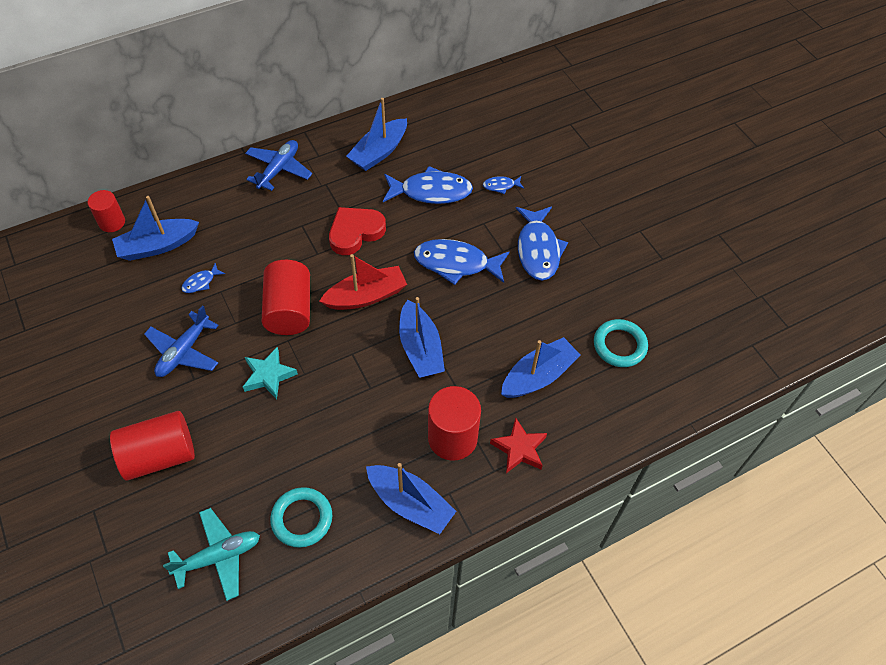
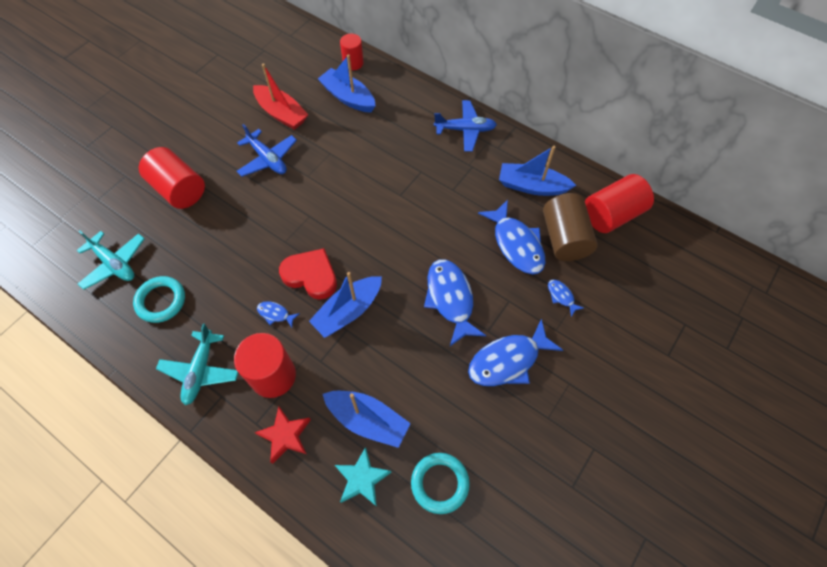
camera: 65 degrees right, 5 degrees up
blue plane [144,305,219,377] -> blue plane turned 135 degrees counterclockwise [237,124,297,177]
blue fish [181,263,225,293] -> blue fish moved to [257,301,300,328]
turquoise star [243,347,298,399] -> turquoise star moved to [335,447,392,507]
red cylinder [261,260,310,335] -> red cylinder moved to [585,174,654,233]
red boat [319,254,407,310] -> red boat moved to [253,63,309,130]
red heart [329,207,386,255] -> red heart moved to [279,248,337,300]
blue boat [366,463,456,534] -> turquoise plane [156,324,238,405]
none -> brown cylinder [543,193,598,261]

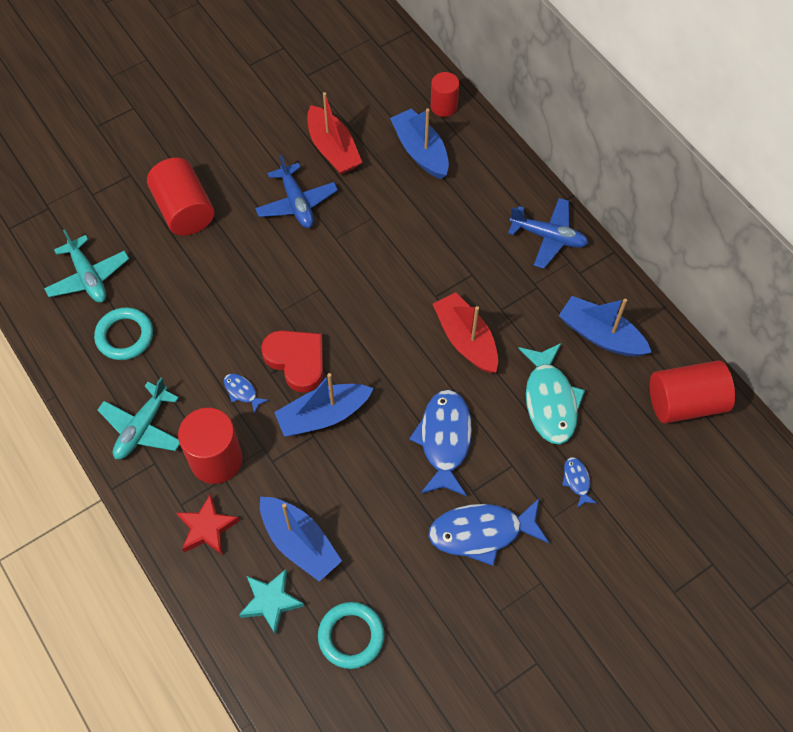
camera: 20 degrees right, 0 degrees up
blue fish [478,200,545,274] -> turquoise fish [518,343,585,444]
brown cylinder [543,193,598,261] -> none
none -> red boat [433,292,498,373]

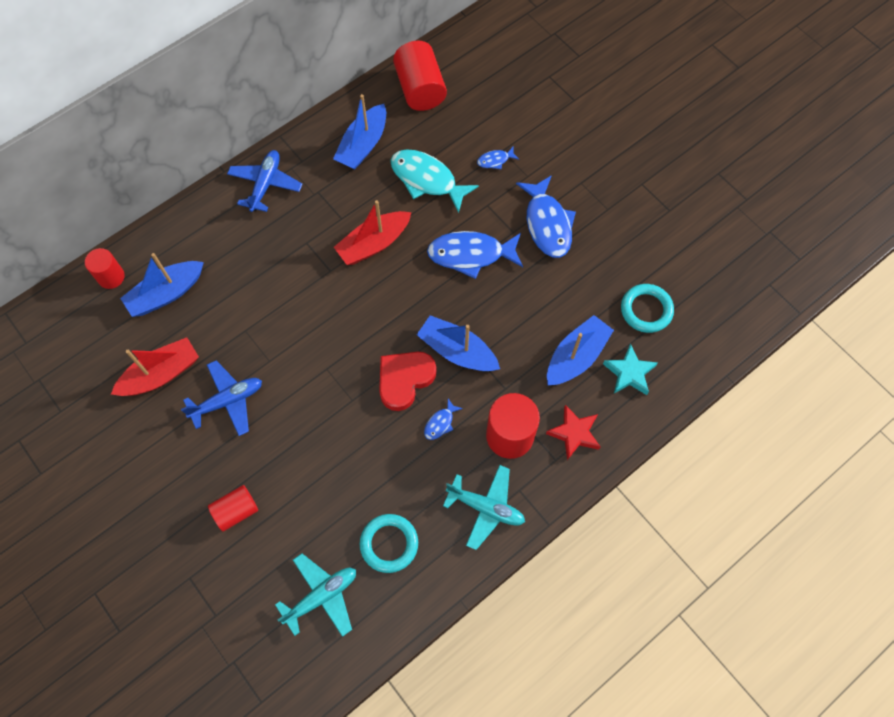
camera: 95 degrees left, 5 degrees up
red cylinder [147,157,214,236] -> red cylinder [208,485,258,532], size x0.61
blue boat [274,373,373,437] -> blue boat turned 150 degrees clockwise [417,315,500,371]
turquoise fish [518,343,585,444] -> turquoise fish turned 135 degrees counterclockwise [390,150,479,213]

